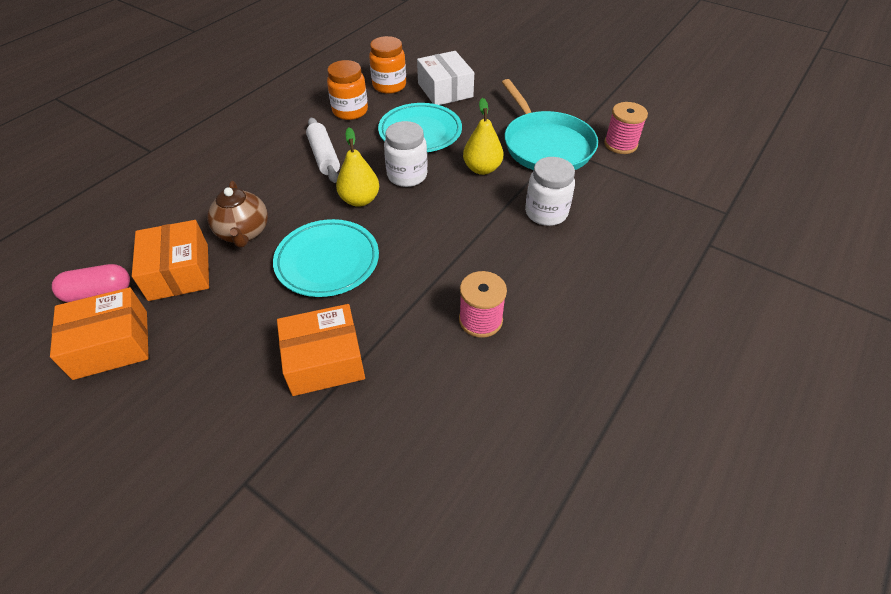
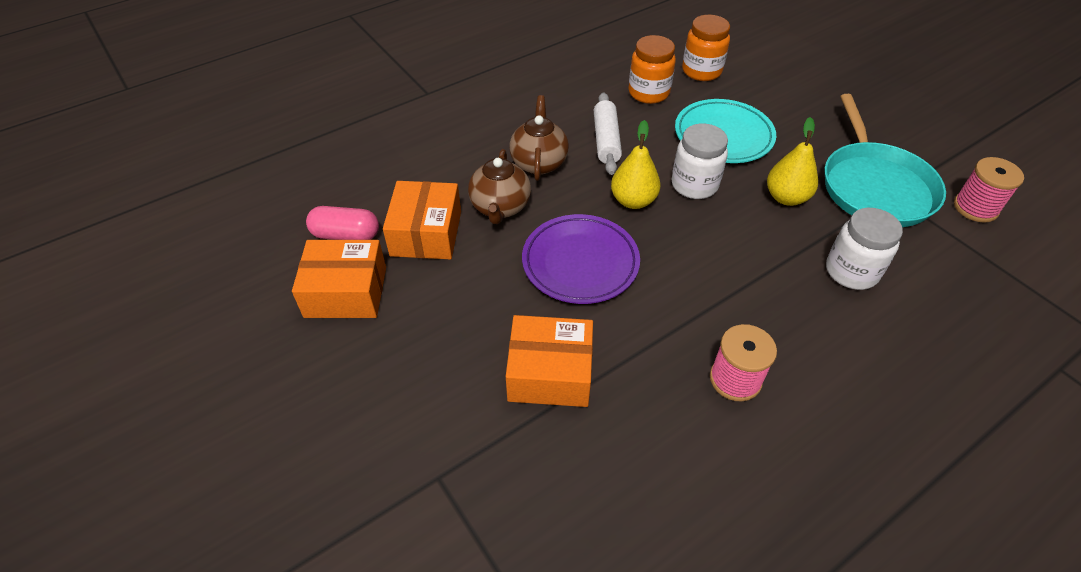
camera: 20 degrees right, 0 degrees up
turquoise plate [273,219,379,297] -> purple plate [522,214,640,304]
white box [417,51,474,105] -> none
none -> brown teapot [509,95,569,181]

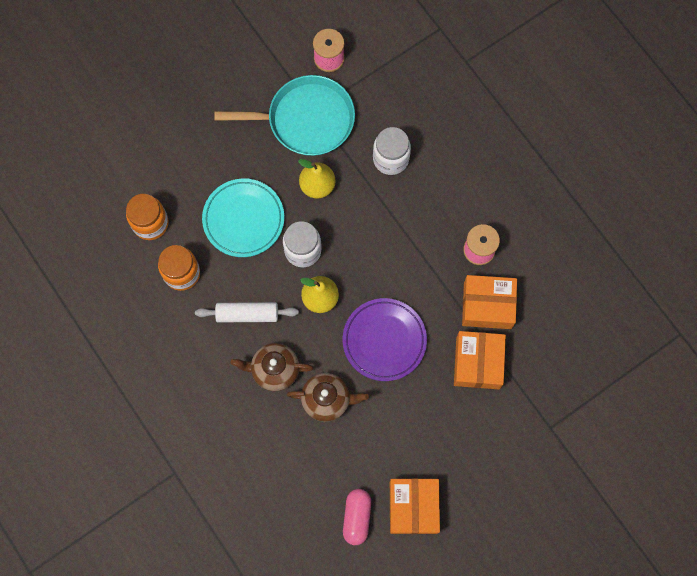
camera: 90 degrees left, 25 degrees up
orange box [383,181,461,259] -> orange box moved to [462,275,517,329]

